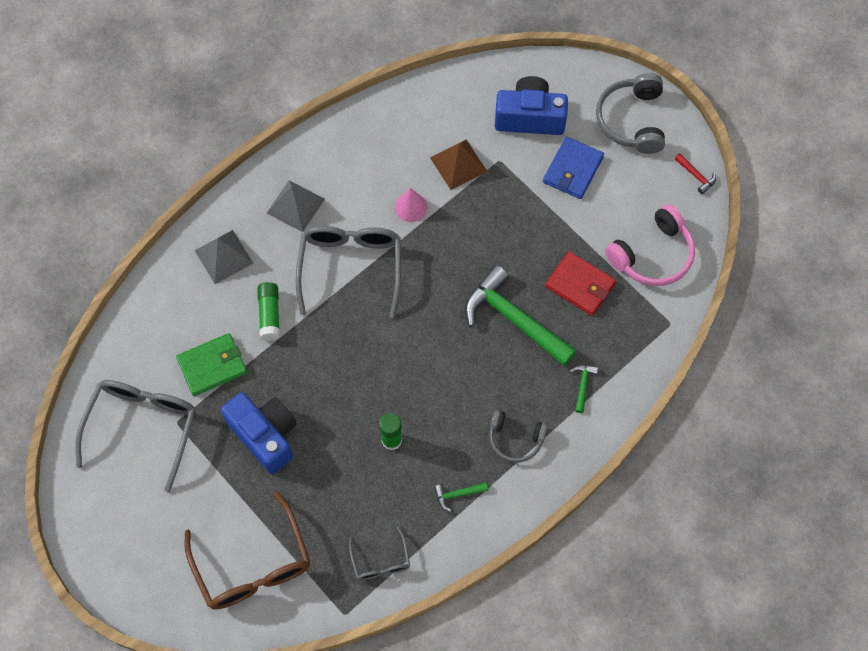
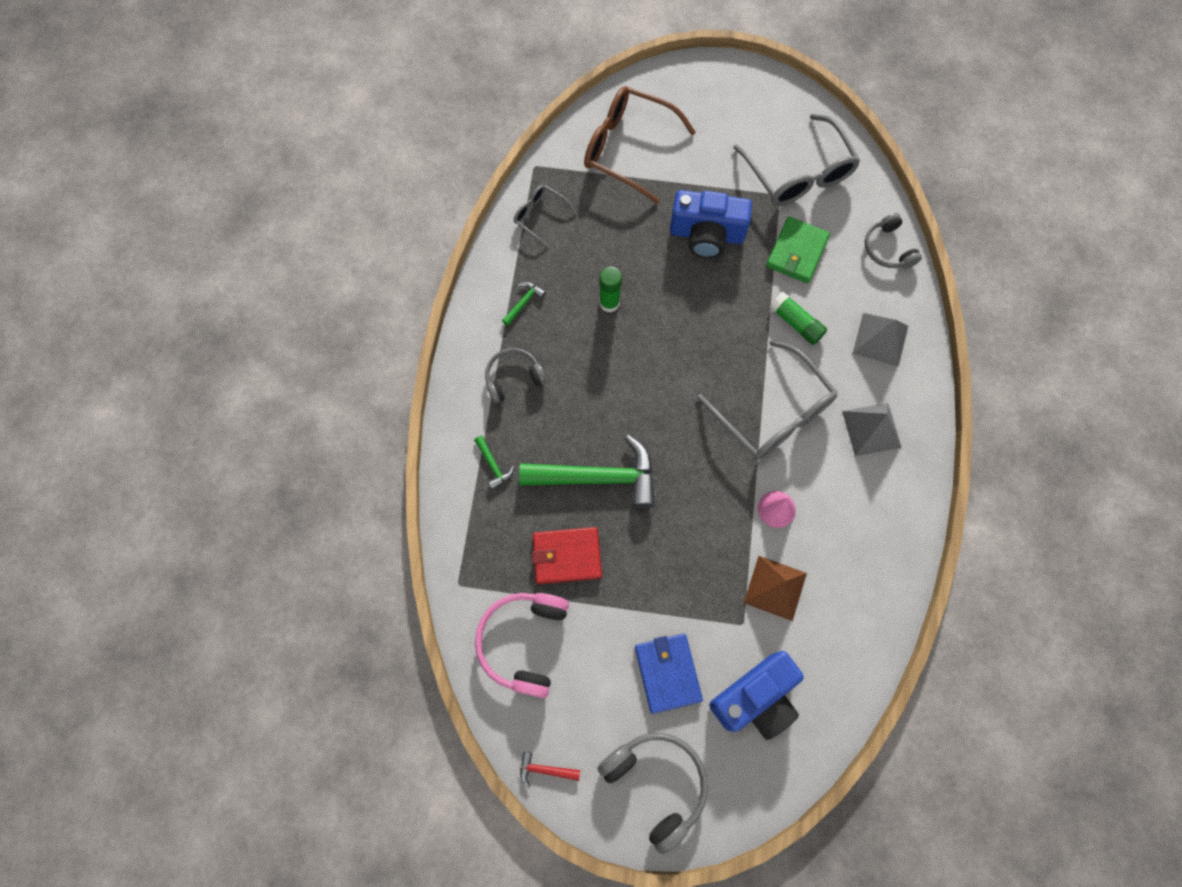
camera: 140 degrees right, 5 degrees up
none -> grey headphones [865,213,922,268]

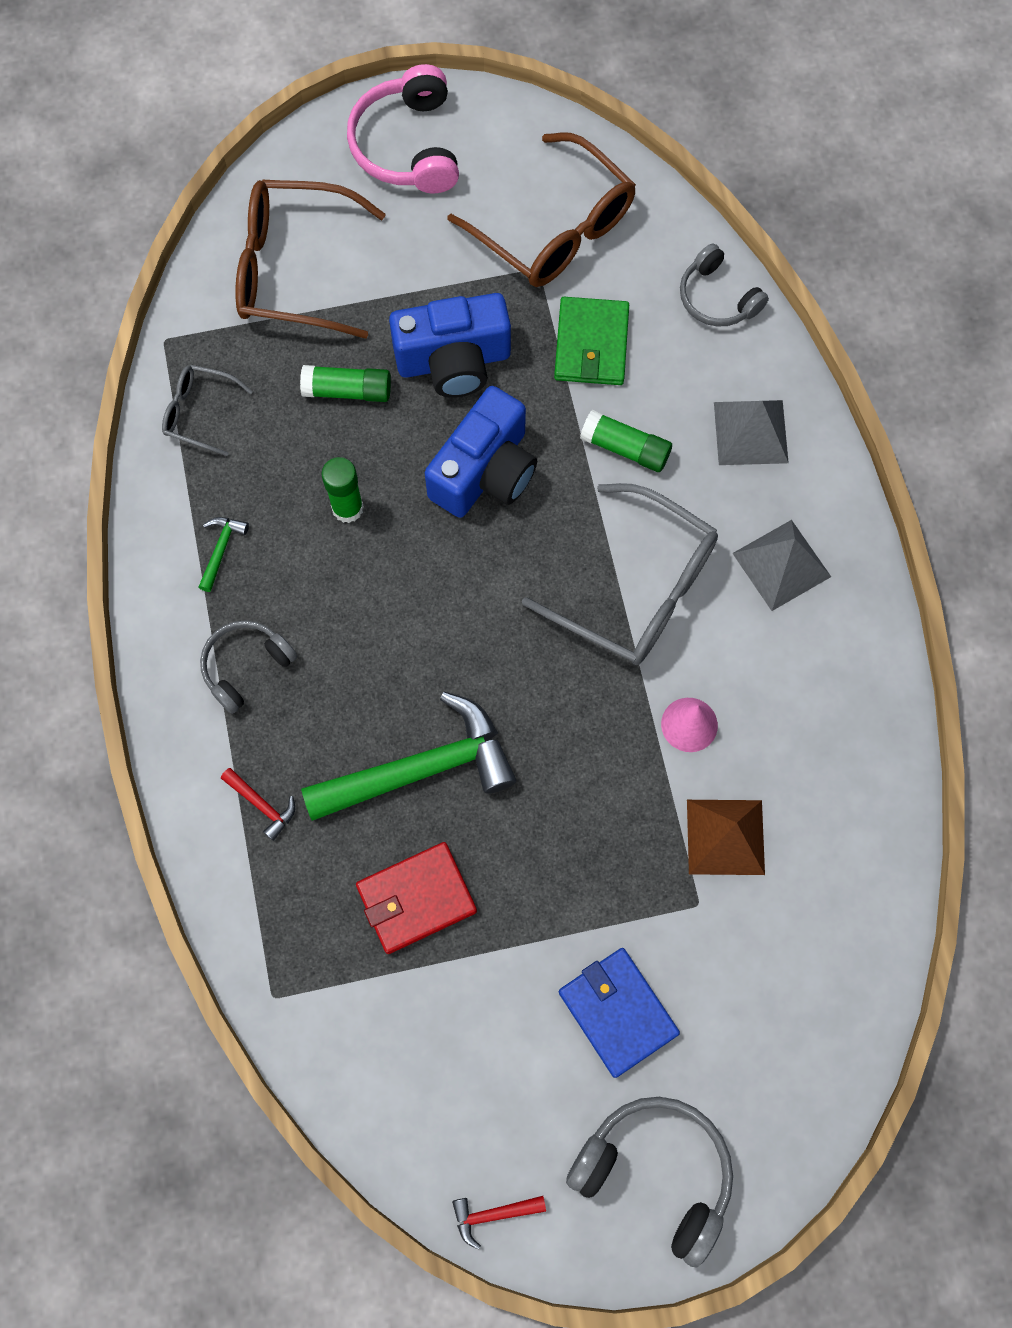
camera: 20 degrees left, 0 degrees up
green hammer [474,436,514,489] -> red hammer [221,768,295,841]
pink headphones [475,593,569,698] -> pink headphones moved to [347,64,459,193]
blue camera [709,651,804,740] -> blue camera moved to [425,386,537,518]
grey glasses [733,114,860,206] -> brown glasses [448,132,636,287]
none -> green glue stick [300,365,391,402]

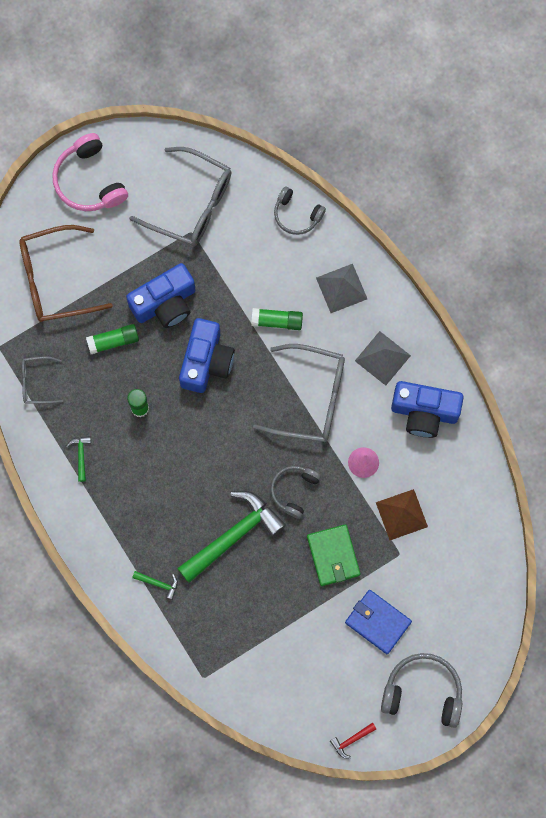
camera: 20 degrees left, 5 degrees up
grey headphones [200,620,297,714] -> grey headphones moved to [271,466,321,519]
red hammer [221,768,295,841] -> green hammer [132,571,178,600]
red wallet [356,842,477,954] -> none
brown glasses [448,132,636,287] -> grey glasses [129,147,231,246]
green wallet [554,297,629,385] -> green wallet moved to [307,524,360,586]
none -> blue camera [391,381,464,438]

